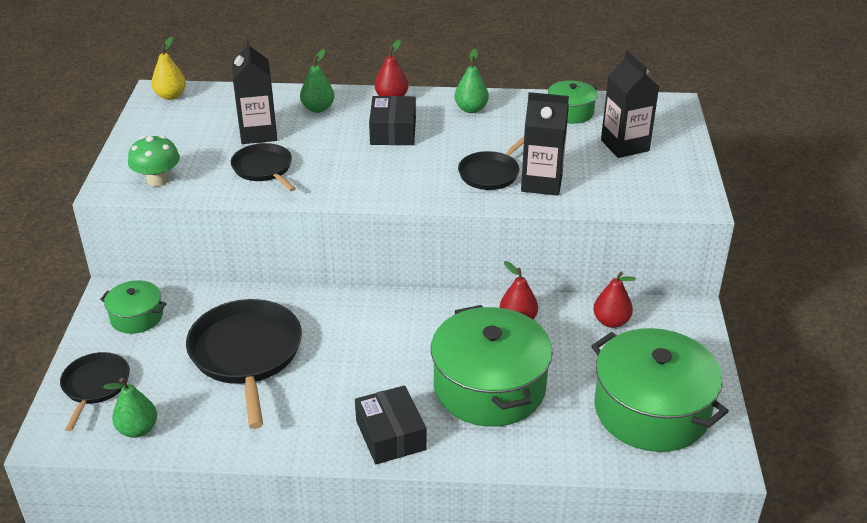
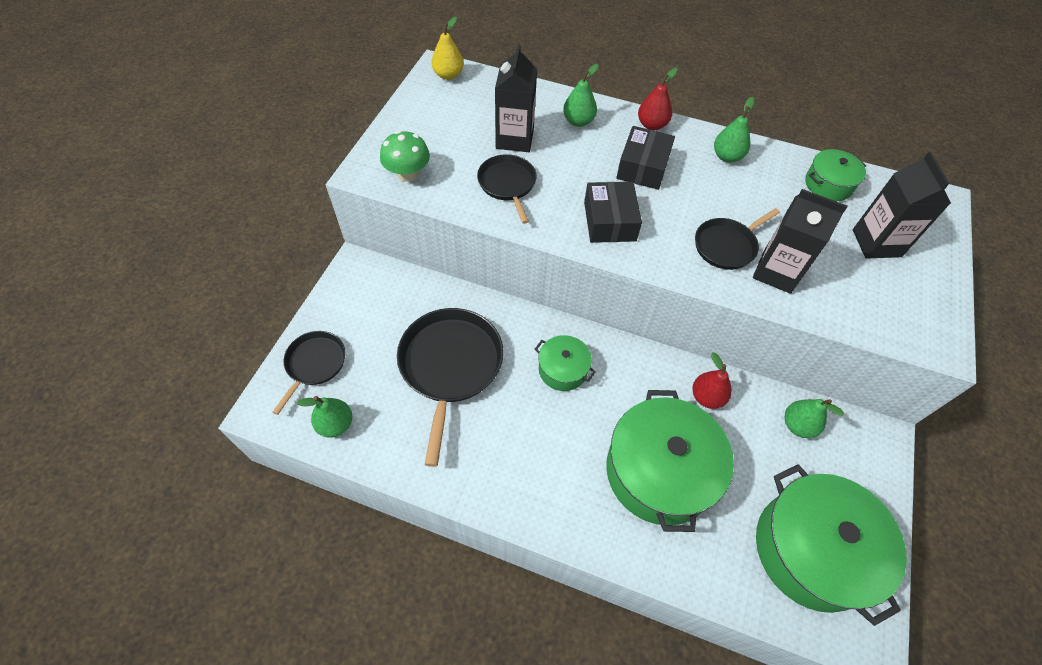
camera: 15 degrees right, 20 degrees up
green pot [100,280,167,334] -> green pot moved to [535,335,596,391]
black box [355,385,427,464] -> black box moved to [584,182,642,243]
red pear [593,272,636,328] -> green pear [785,399,844,438]

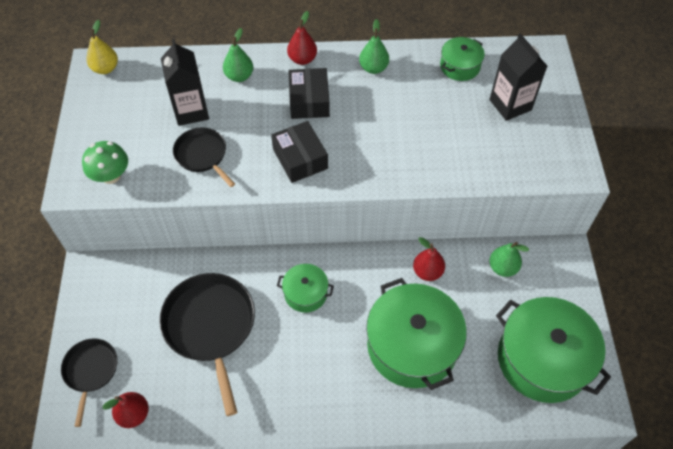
camera: 20 degrees left, 0 degrees up
green pear [297,396,352,438] -> red pear [102,392,149,428]
black pan [695,208,780,270] -> none
black carton [753,189,848,294] -> none

